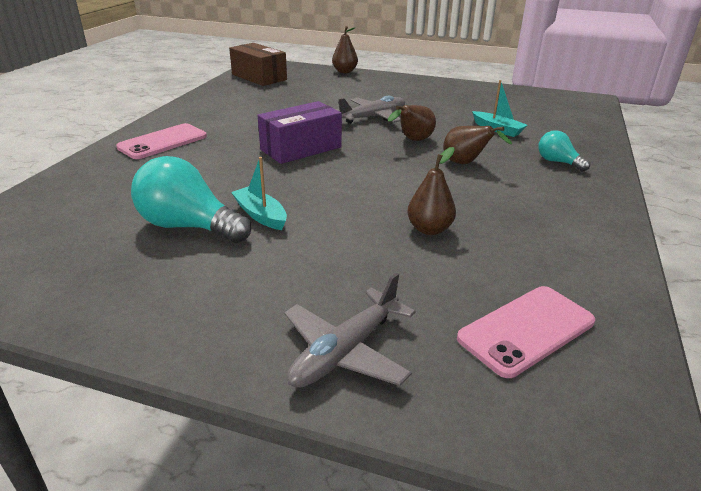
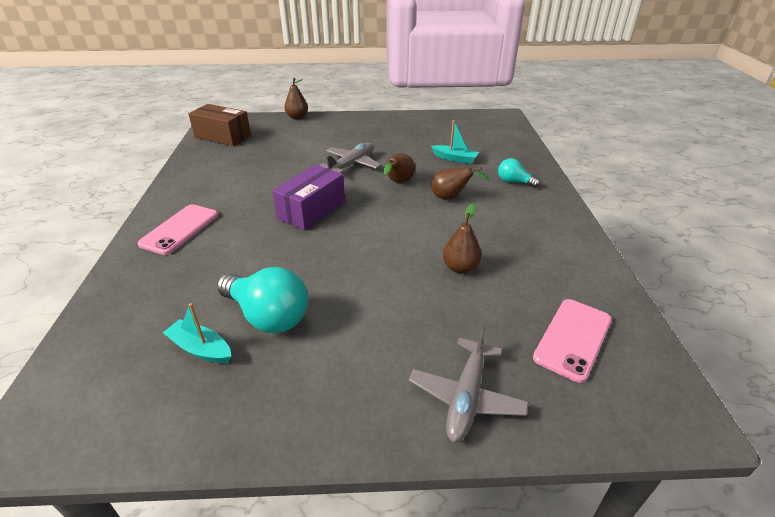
camera: 20 degrees left, 5 degrees up
turquoise light bulb [131,156,251,243] -> turquoise light bulb turned 150 degrees counterclockwise [217,267,308,333]
turquoise boat [231,157,287,230] -> turquoise boat moved to [163,303,232,363]

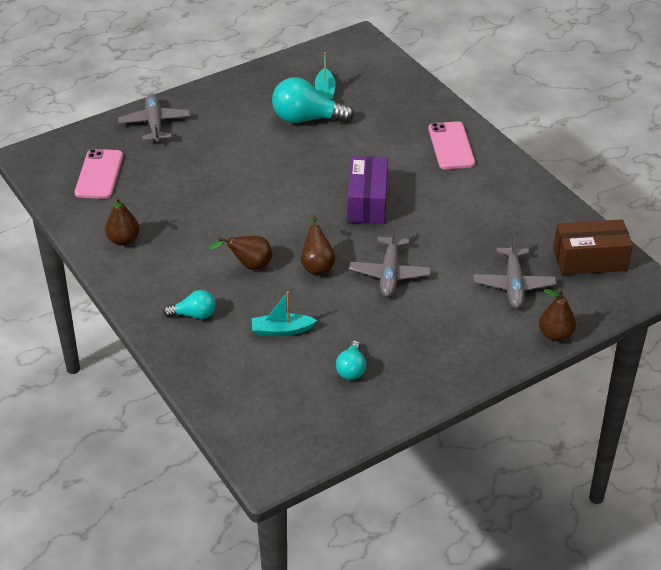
camera: 150 degrees right, 5 degrees up
turquoise boat [163,303,232,363] -> turquoise boat turned 90 degrees clockwise [315,52,336,100]
brown pear [443,203,482,274] -> brown pear moved to [105,197,140,246]
none -> turquoise light bulb [336,340,366,380]
none -> grey plane [474,234,556,308]

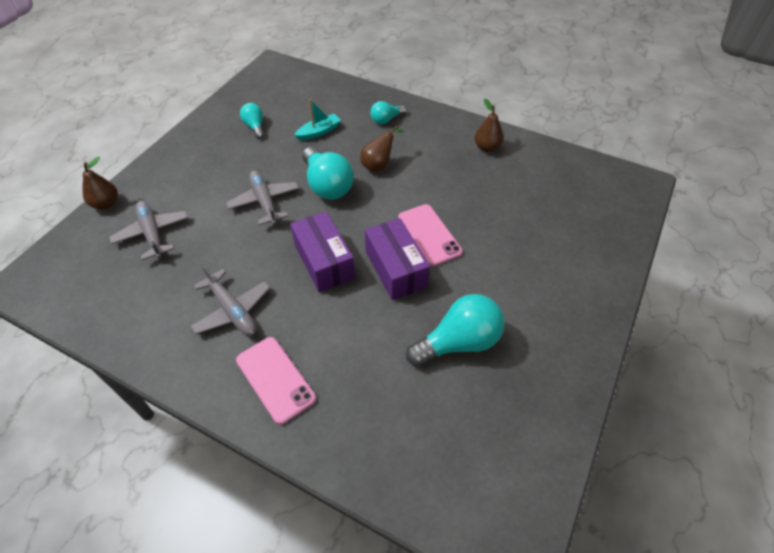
camera: 150 degrees right, 10 degrees up
pink phone [74,149,123,199] -> pink phone moved to [398,204,463,266]
grey plane [118,94,190,142] -> grey plane moved to [190,264,270,336]
brown pear [301,215,335,274] -> turquoise light bulb [303,147,354,200]
turquoise boat [315,52,336,100] -> none
brown box [553,219,633,275] -> none
none -> purple box [365,218,430,300]

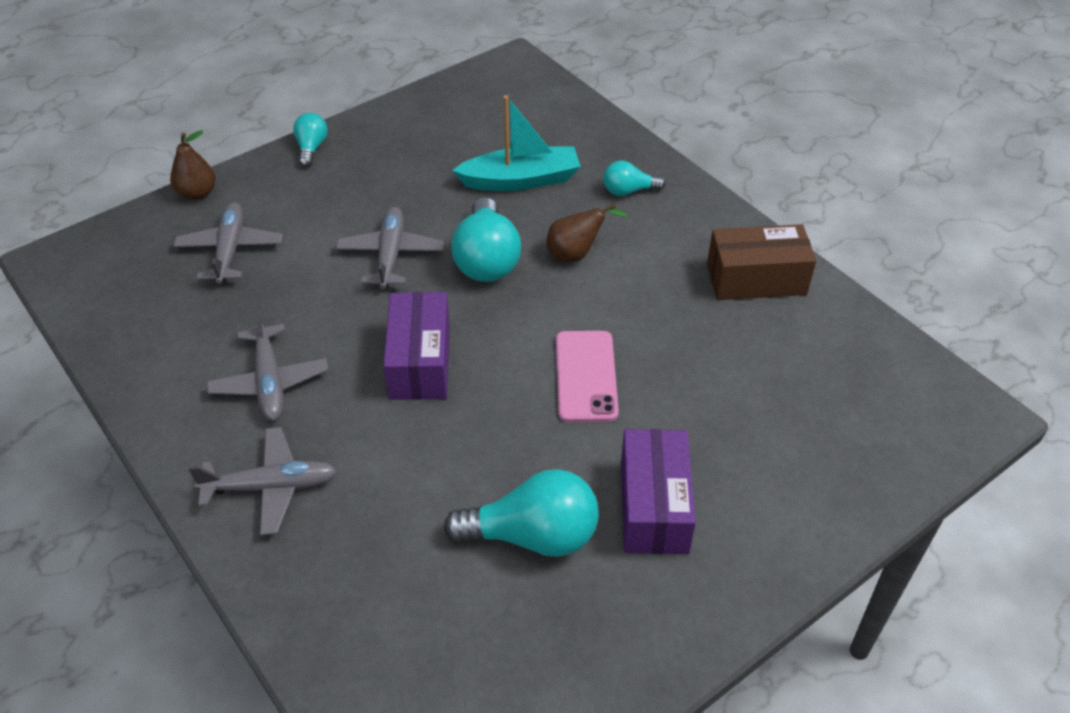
camera: 25 degrees right, 5 degrees down
pink phone [236,337,316,425] -> grey plane [188,427,337,536]
turquoise light bulb [240,103,264,139] -> turquoise light bulb moved to [293,113,328,167]
turquoise boat [295,99,341,141] -> turquoise boat [452,95,581,191], size x1.63
purple box [365,218,430,300] -> purple box moved to [621,429,696,554]
brown pear [474,99,504,152] -> brown box [707,224,816,300]

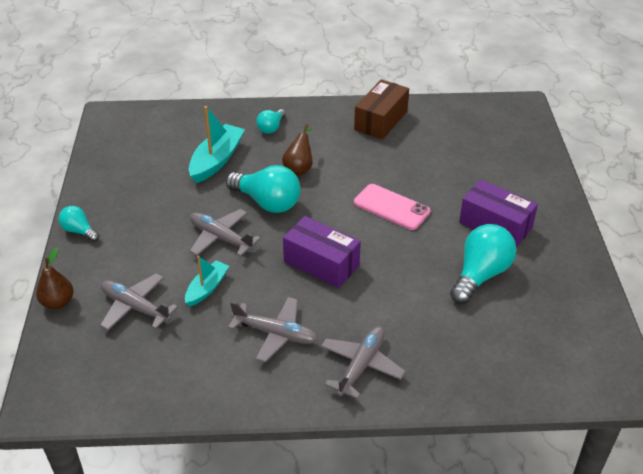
camera: 55 degrees left, 5 degrees down
none -> turquoise boat [185,256,229,306]

